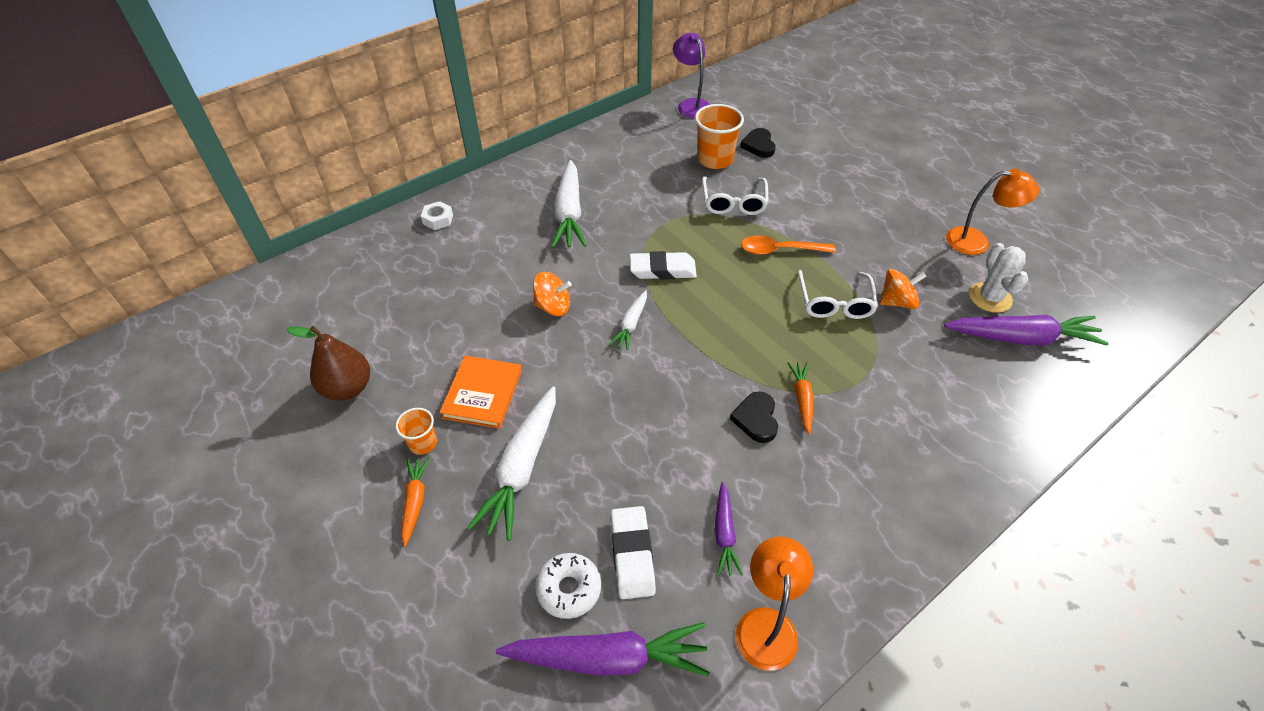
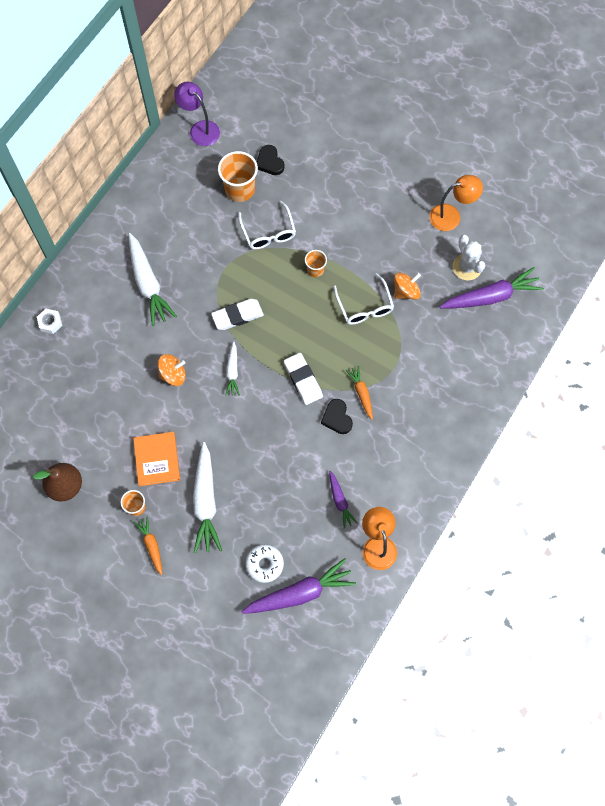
camera: 20 degrees left, 20 degrees up
white eraser [610,506,656,599] -> white eraser moved to [284,353,323,405]
orange spoon [741,235,836,255] -> orange cup [305,250,327,277]

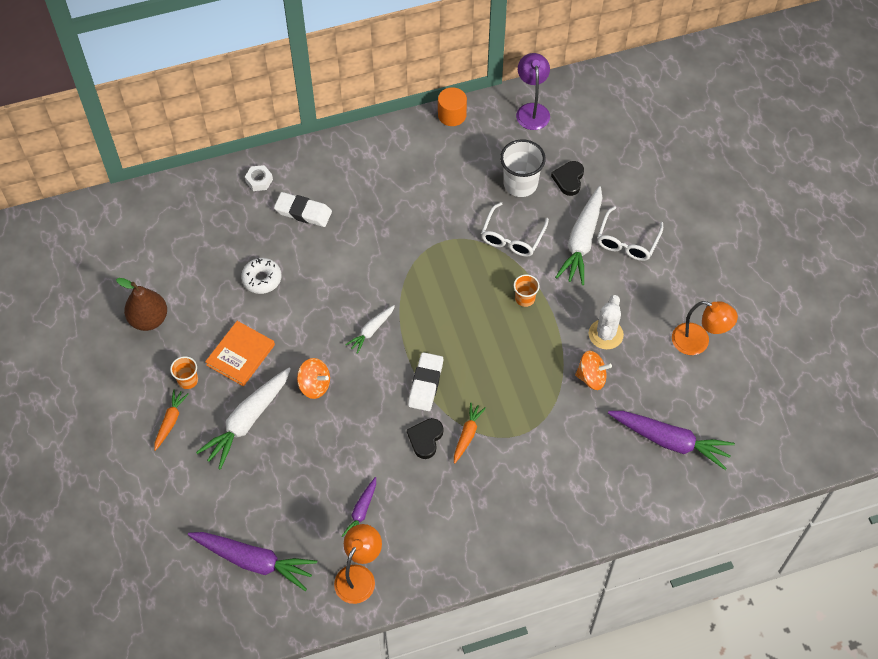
camera: 40 degrees right, 10 degrees down
white carrot [129,233,177,326] -> white carrot moved to [555,186,602,285]
orange spinning top [158,354,186,386] -> orange spinning top moved to [297,358,330,399]
white eraser [211,299,264,330] -> white eraser moved to [274,192,332,227]
orange cup [218,151,258,202] -> white cup [500,139,546,197]
white donut [245,544,284,583] -> white donut moved to [241,258,281,294]
white glasses [333,273,394,325] -> white glasses moved to [597,206,663,261]
white cactus [452,235,485,280] -> white cactus moved to [589,295,624,350]
none -> orange cylinder [438,87,467,126]

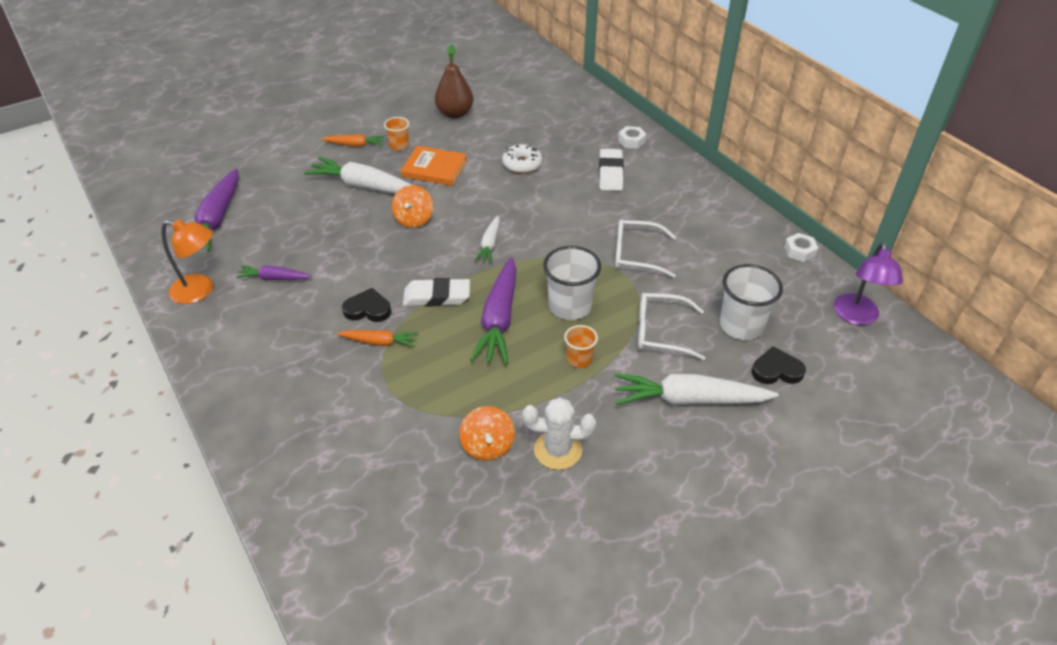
camera: 75 degrees right, 15 degrees down
white carrot [345,305,395,354] -> white carrot turned 105 degrees counterclockwise [474,216,500,263]
orange cylinder [438,87,467,126] -> white nut [784,233,818,262]
purple lamp [516,53,550,130] -> purple lamp turned 120 degrees clockwise [834,242,903,325]
white glasses [597,206,663,261] -> white glasses moved to [615,219,676,278]
purple carrot [608,411,735,470] -> purple carrot moved to [470,257,517,364]
orange lamp [672,301,738,355] -> none
none -> white cup [543,246,601,320]

